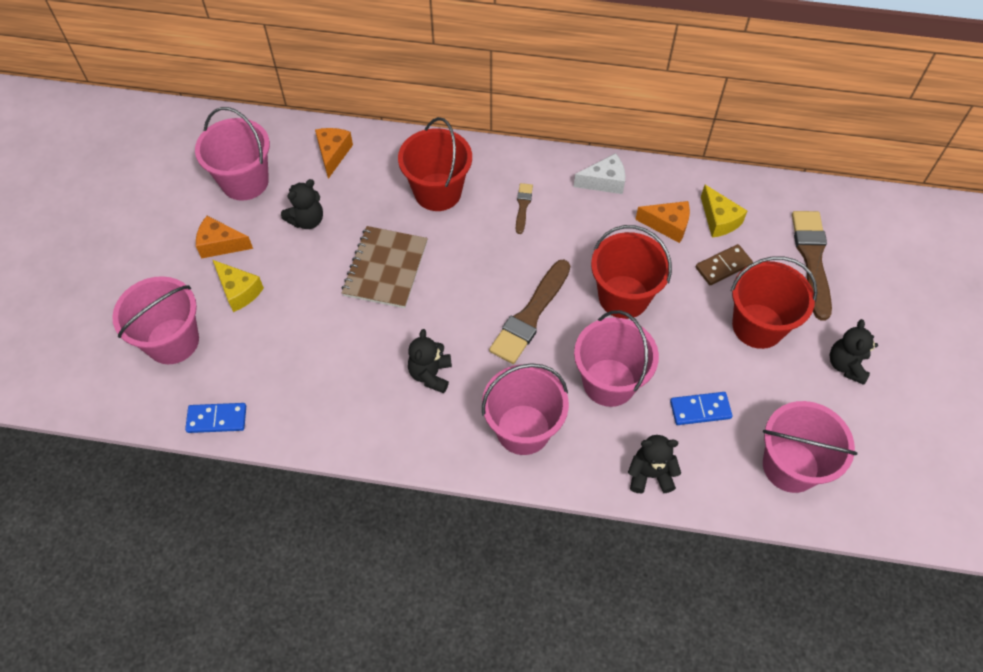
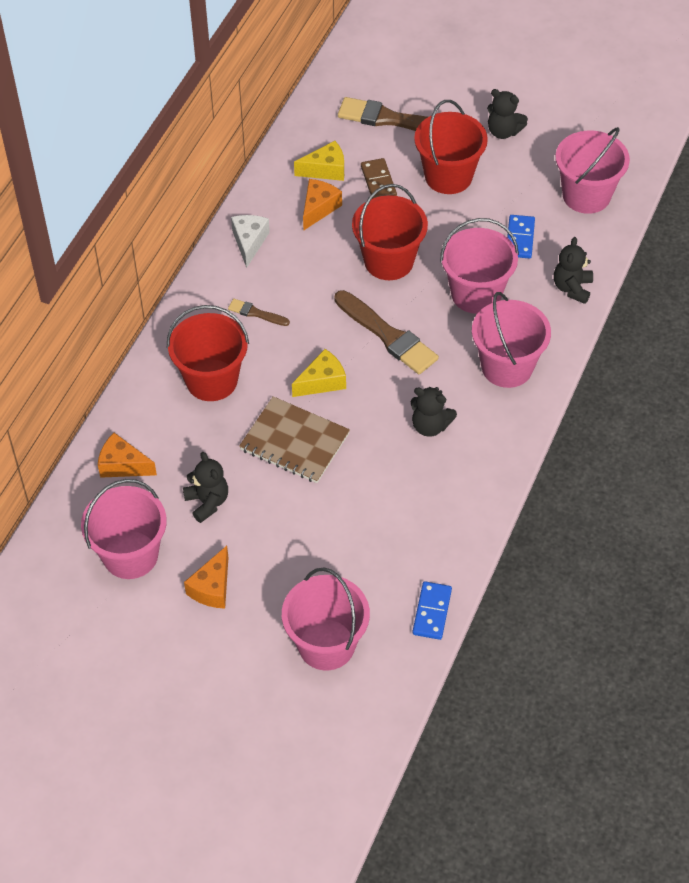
camera: 75 degrees left, 5 degrees down
yellow cheese [213,260,264,312] -> yellow cheese moved to [292,349,346,397]

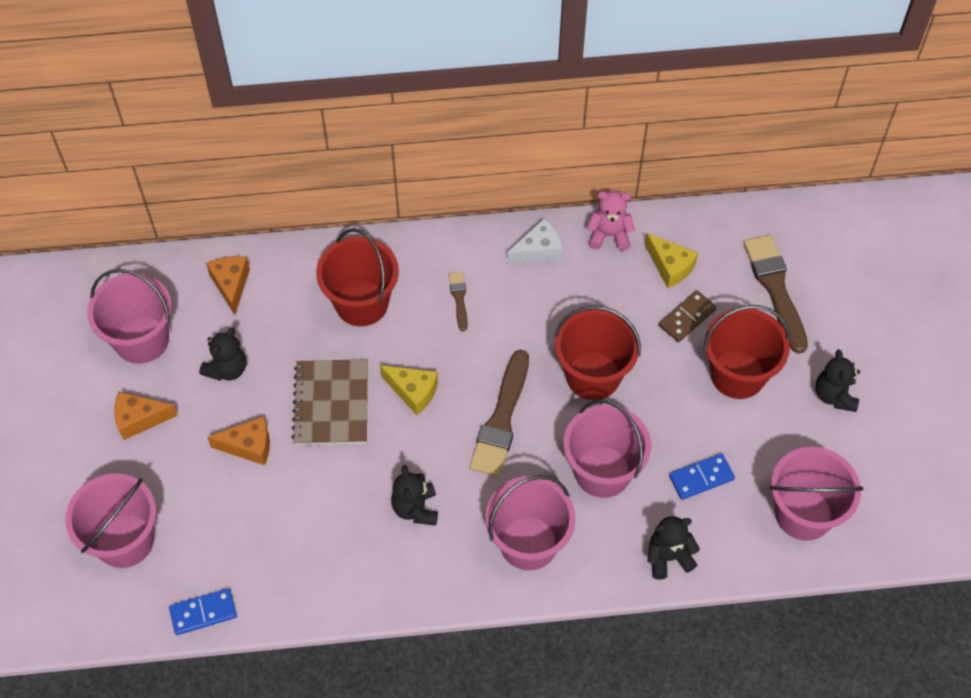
camera: 60 degrees right, 5 degrees up
orange cheese [303,179,342,230] -> orange cheese moved to [207,416,270,465]
none -> pink teddy bear [587,190,635,251]

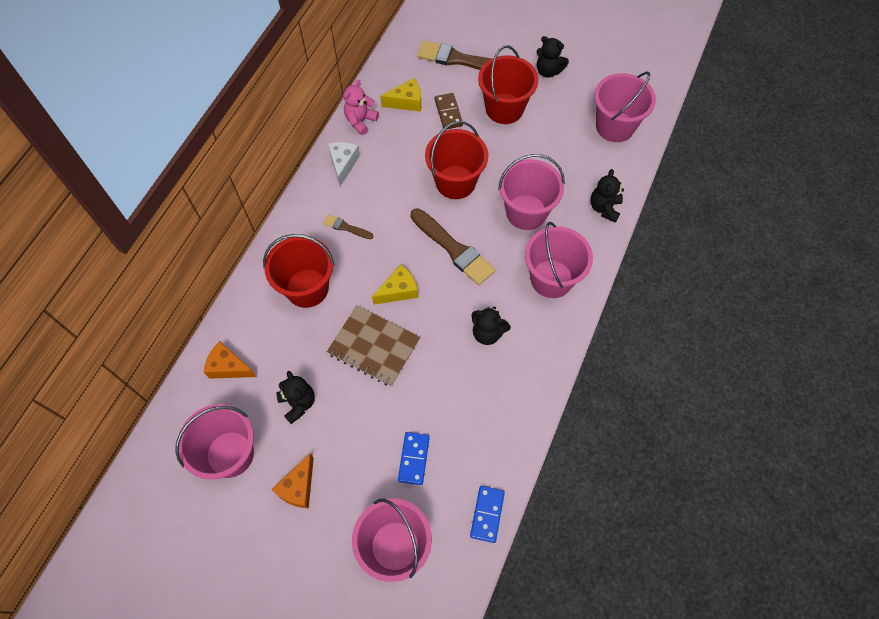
camera: 60 degrees left, 5 degrees up
orange cheese [207,416,270,465] -> none
blue domino [669,453,735,500] -> blue domino moved to [398,432,430,485]

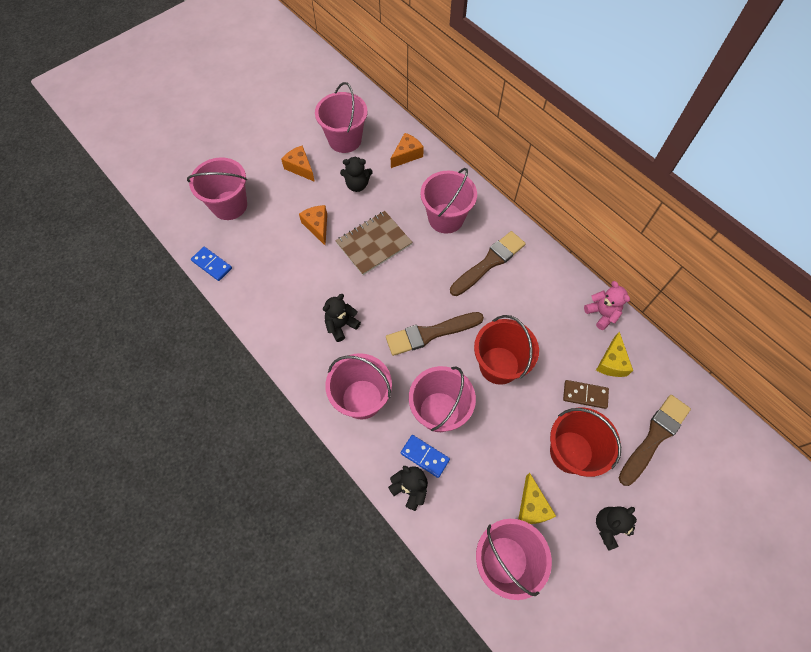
camera: 115 degrees right, 0 degrees up
red bucket [263,234,334,308] -> pink bucket [420,168,477,234]
brown brush [323,214,373,239] -> brown brush [450,231,526,296], size x2.01
white cheese [328,142,360,186] -> none
yellow cheese [372,264,418,305] -> yellow cheese moved to [518,473,556,524]
blue domino [398,432,430,485] -> blue domino moved to [401,435,450,478]
none -> orange cheese [299,205,327,246]

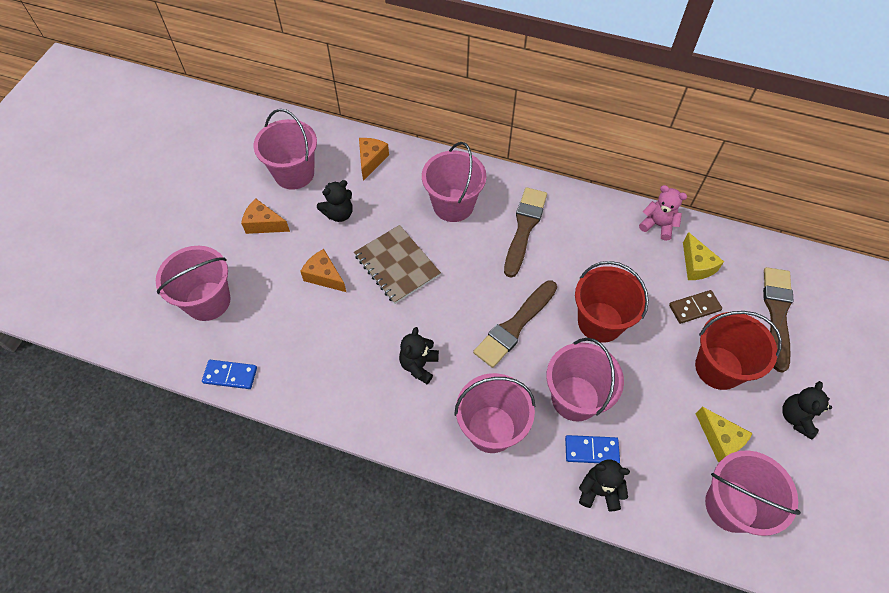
camera: 30 degrees left, 5 degrees down
brown notebook [336,211,413,275] -> brown notebook turned 60 degrees counterclockwise [354,225,441,304]

